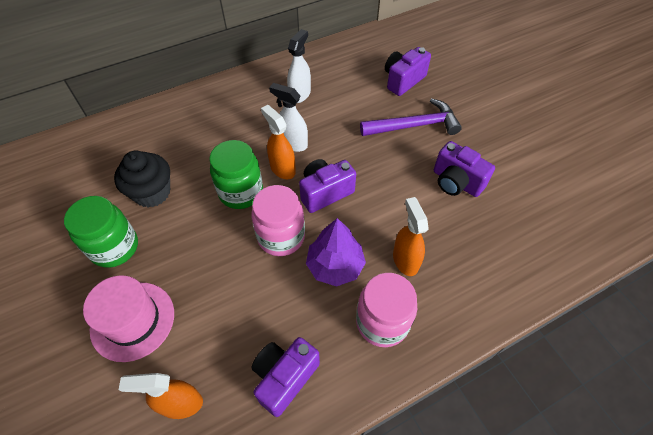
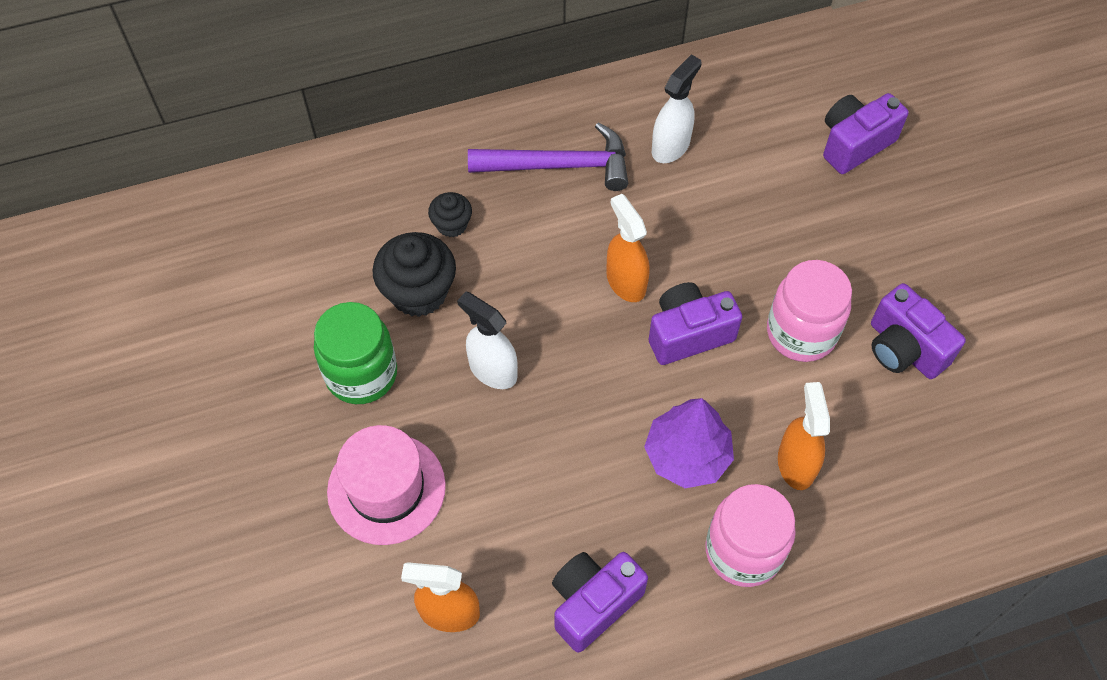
camera: 10 degrees right, 5 degrees up
green jar [209,140,263,209] -> none
pink jar [251,185,305,256] -> pink jar moved to [767,260,852,362]
white spray bottle [269,83,308,152] -> white spray bottle moved to [457,292,518,389]
purple hammer [360,98,462,136] -> purple hammer moved to [468,123,628,191]
none -> black cupcake [428,192,472,237]

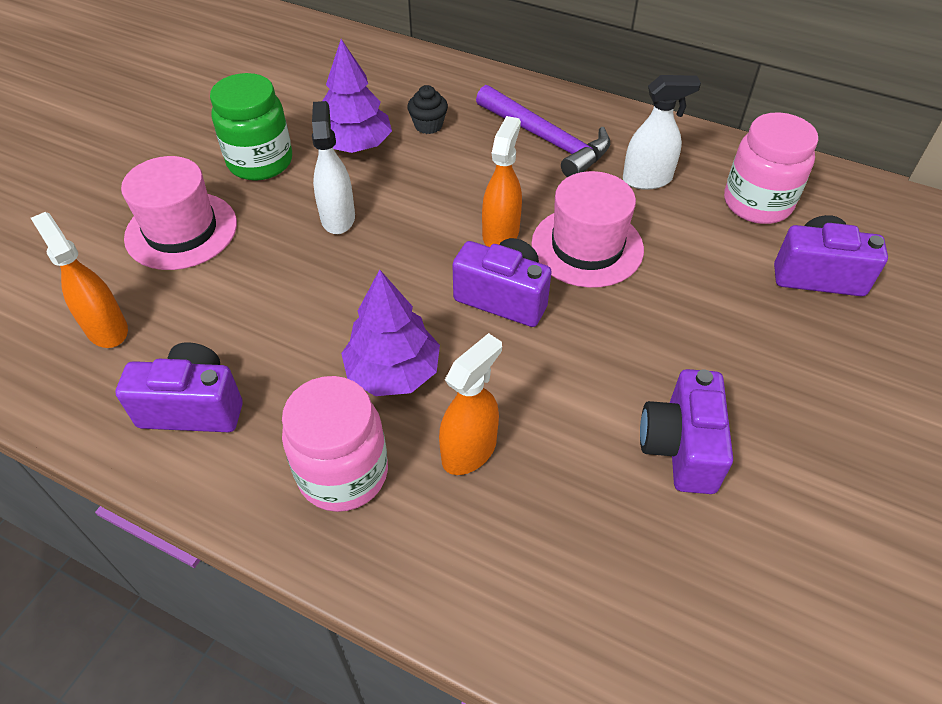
camera: 45 degrees right, 10 degrees down
black cupcake [373,232,456,317] -> purple tree [323,39,392,153]
pink jar [767,260,852,362] -> pink jar moved to [724,112,818,224]
none -> pink hat [531,171,644,288]

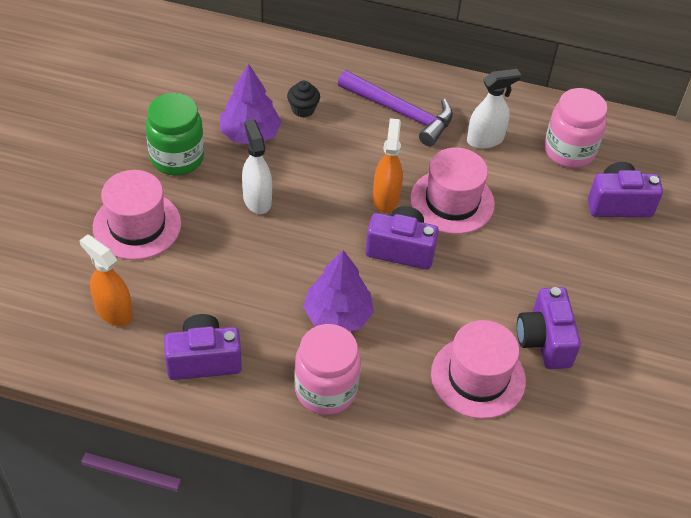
camera: 15 degrees left, 0 degrees up
orange spray bottle [439,333,502,475] -> none
none -> pink hat [431,320,526,419]

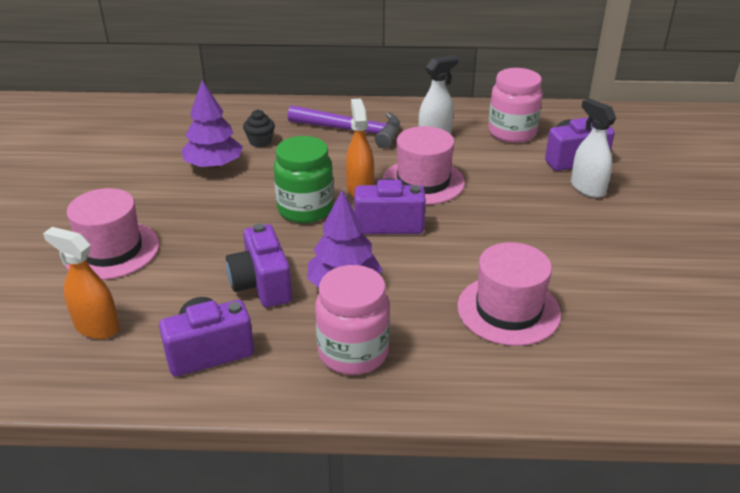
camera: 10 degrees left, 15 degrees down
green jar [146,93,204,176] -> green jar moved to [274,136,334,223]
white spray bottle [242,119,272,214] -> white spray bottle moved to [571,98,616,198]
purple camera [517,287,581,369] -> purple camera moved to [226,223,292,307]

